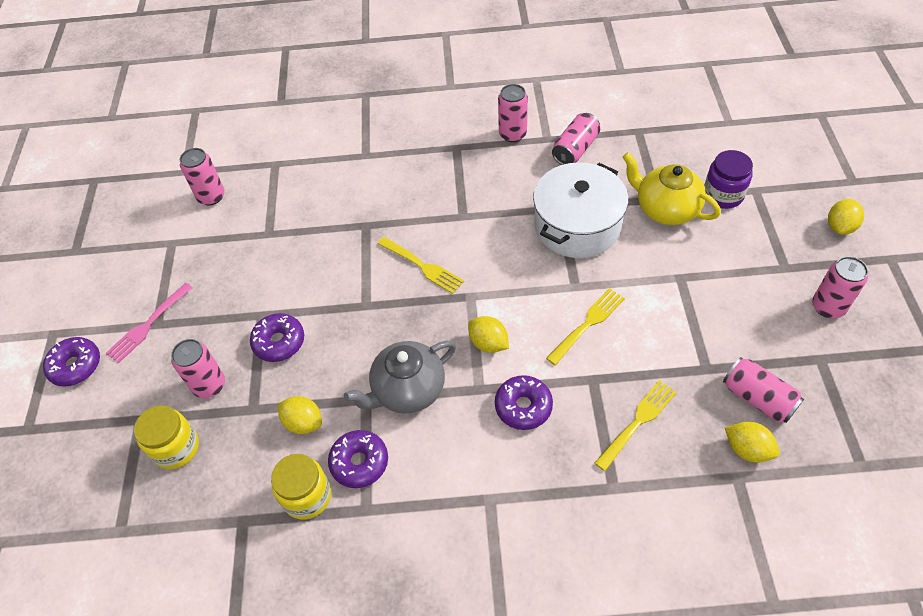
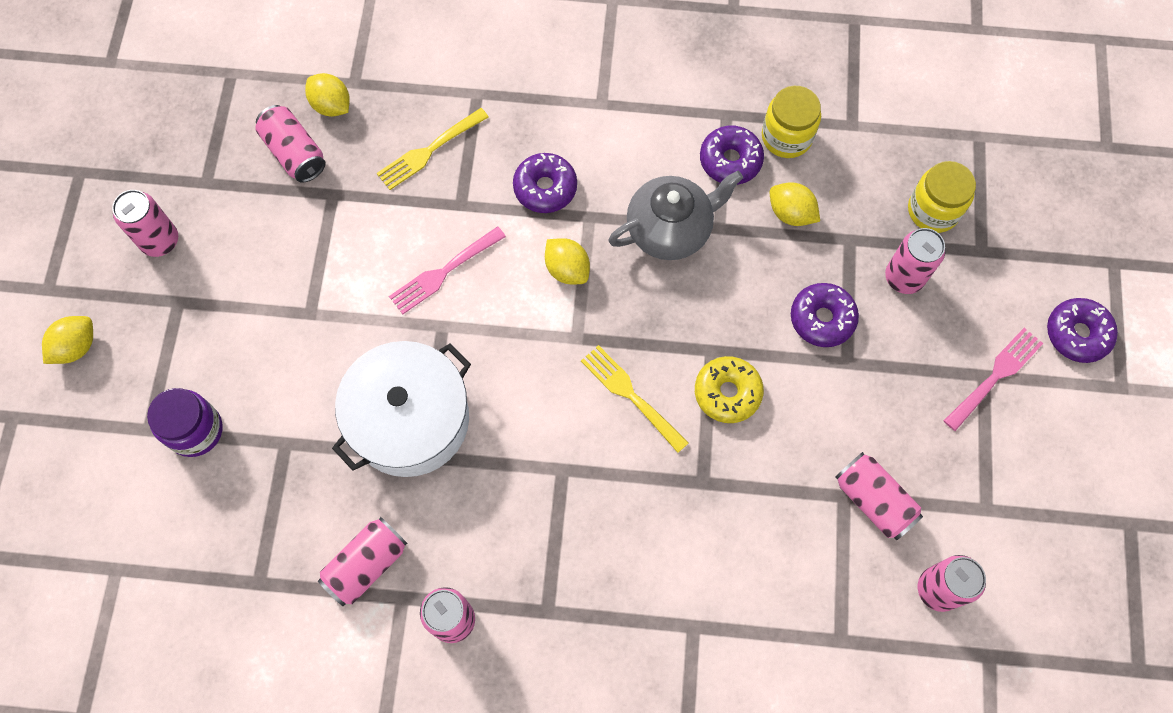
camera: 175 degrees left, 15 degrees up
yellow fork [546,288,625,365] -> pink fork [389,226,506,314]
yellow teapot [622,152,721,225] -> none
none -> yellow donut [695,356,764,423]
none -> pink can [835,452,923,540]

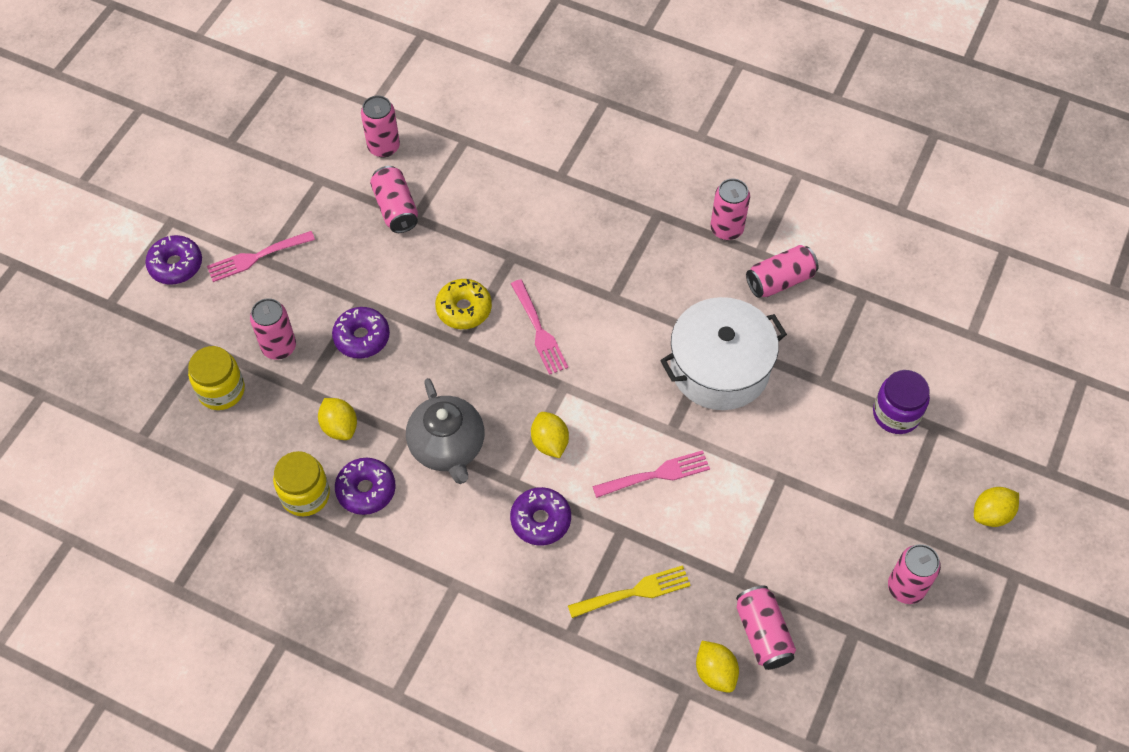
camera: 160 degrees left, 10 degrees down
yellow fork [581,345,689,453] -> pink fork [511,279,568,375]
grey teapot [608,171,743,260] -> grey teapot turned 105 degrees counterclockwise [406,378,485,484]

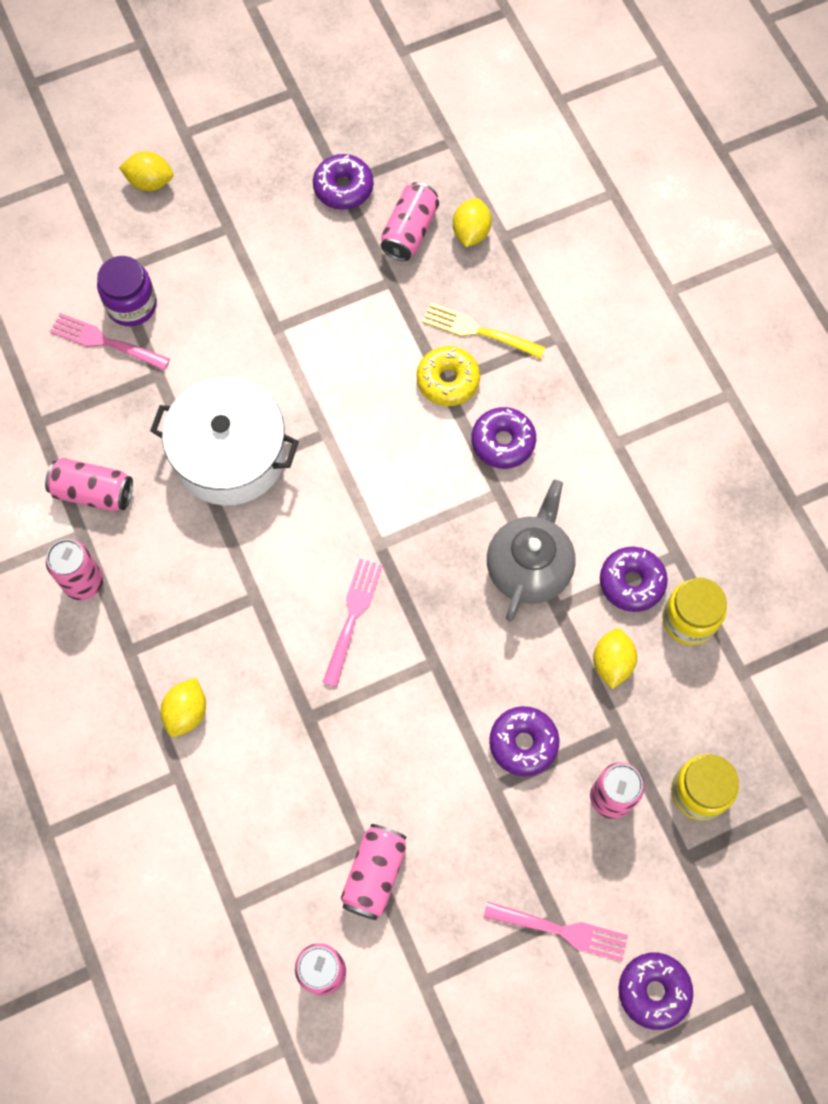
camera: 140 degrees left, 10 degrees up
yellow donut [435,279,492,329] -> yellow donut moved to [416,346,480,406]
yellow lemon [531,412,569,458] -> yellow lemon moved to [160,678,206,737]
pink fork [592,450,710,498] -> pink fork moved to [50,313,170,370]
pink can [888,544,941,604] -> none
none -> purple donut [313,154,374,210]

